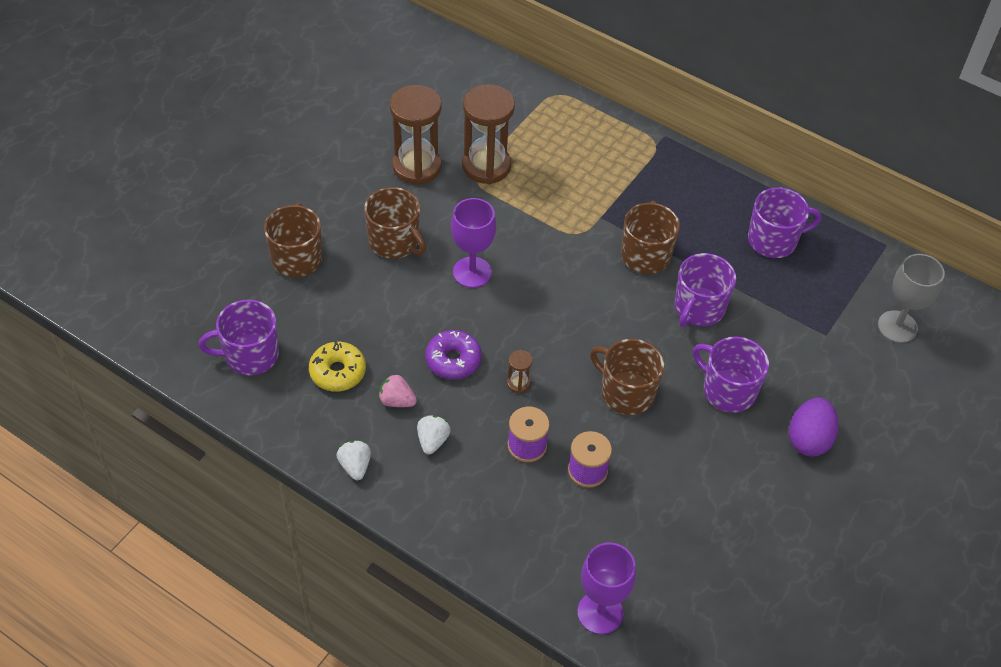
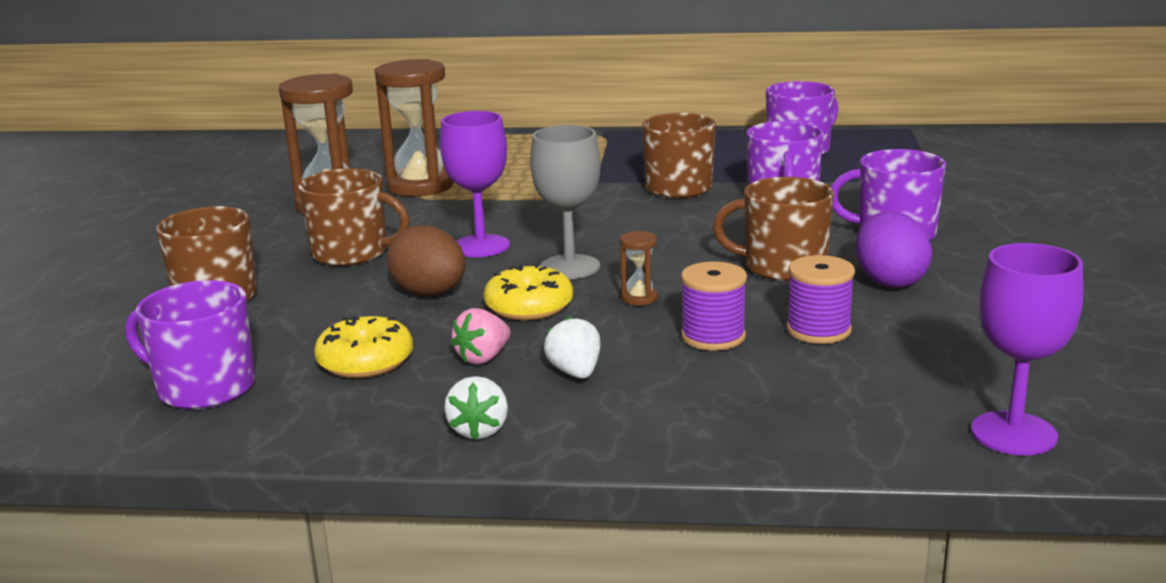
camera: 25 degrees left, 30 degrees down
purple mug [198,299,279,375] -> purple mug turned 60 degrees clockwise [125,280,255,409]
white strawberry [336,441,371,480] -> white strawberry turned 135 degrees counterclockwise [444,376,508,440]
pink strawberry [379,374,417,407] -> pink strawberry turned 45 degrees counterclockwise [451,308,510,365]
purple donut [425,330,482,379] -> yellow donut [484,264,573,321]
purple egg [789,398,839,457] -> purple egg moved to [856,211,933,288]
grey goblet [878,254,945,343] -> grey goblet moved to [530,125,601,279]
none -> brown egg [387,225,466,296]

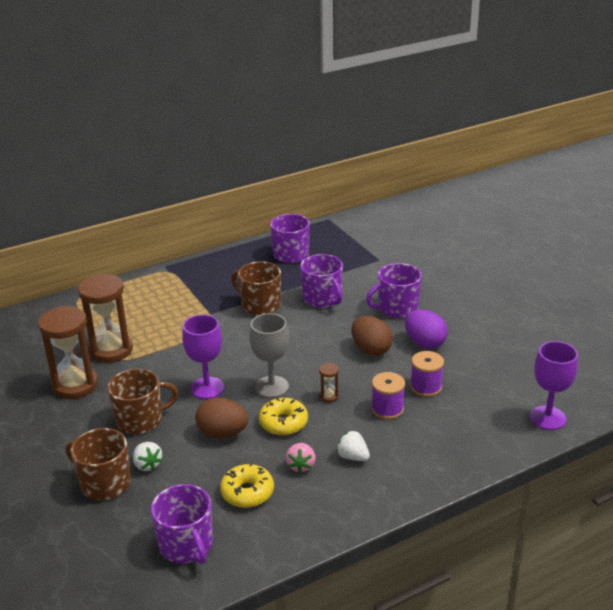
camera: 35 degrees left, 10 degrees up
purple mug [125,280,255,409] -> purple mug turned 105 degrees counterclockwise [151,484,213,564]
white strawberry [444,376,508,440] -> white strawberry moved to [133,442,162,471]
brown mug [713,177,834,281] -> brown egg [351,316,393,356]

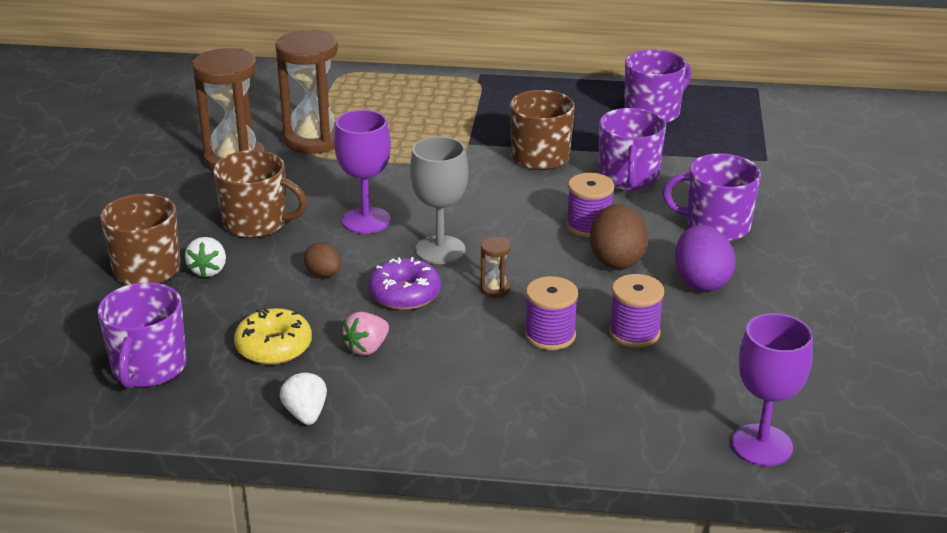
camera: 35 degrees right, 0 degrees up
brown egg [195,398,248,438] -> brown egg [304,243,341,277], size x0.58
yellow donut [259,398,308,435] -> purple donut [368,257,441,310]
white strawberry [336,431,370,461] -> white strawberry moved to [280,371,327,425]
none -> purple spool [566,173,614,237]

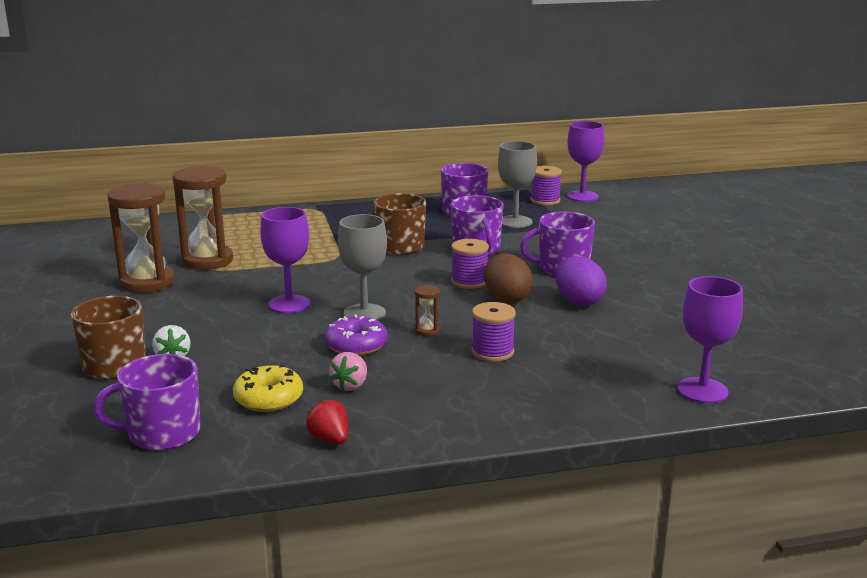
camera: 20 degrees left, 10 degrees down
purple mug [98,282,187,388] -> purple mug turned 90 degrees clockwise [93,354,201,451]
brown mug [213,150,307,238] -> none
white strawberry [280,371,327,425] -> red strawberry [306,399,348,444]
brown egg [304,243,341,277] -> none
purple spool [609,274,664,348] -> purple spool moved to [530,166,562,205]
none -> grey goblet [498,141,537,228]
none -> purple goblet [566,121,605,202]

